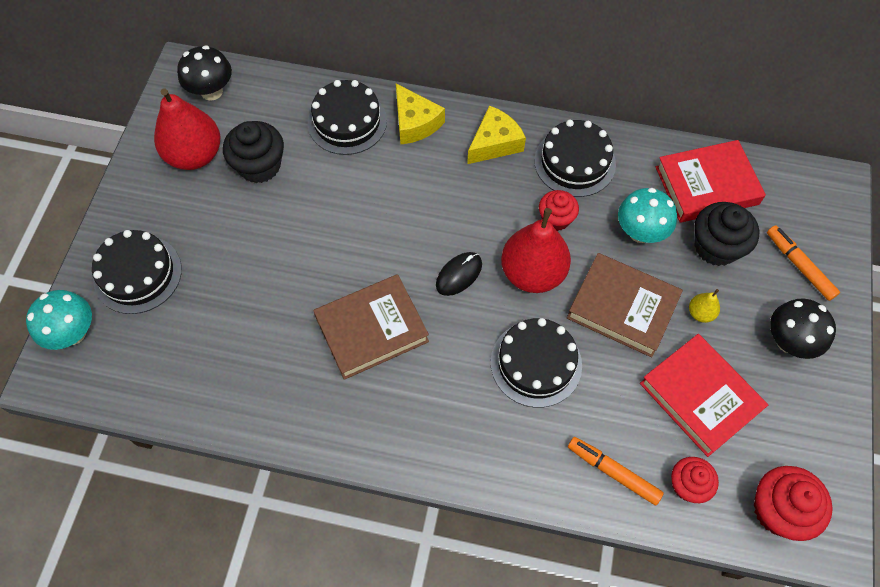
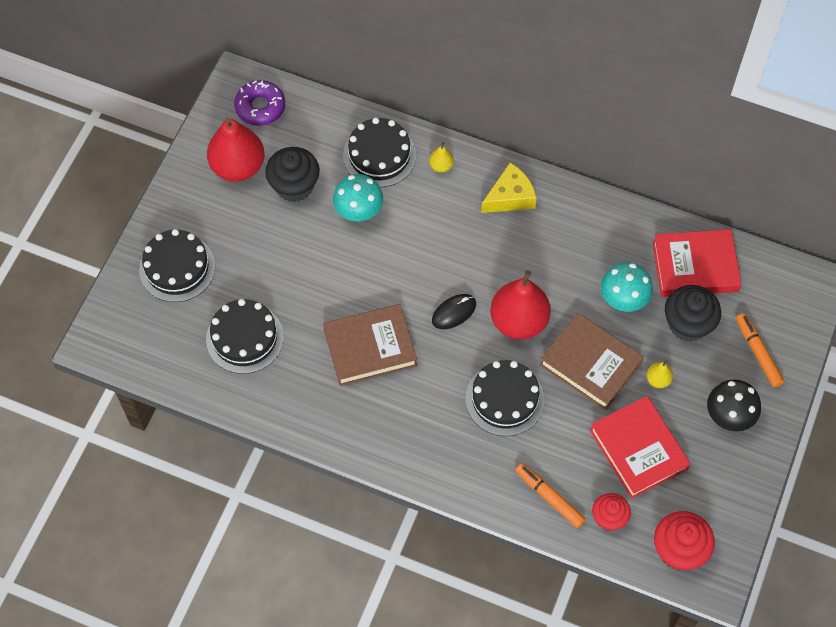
camera: 10 degrees right, 0 degrees up
turquoise mushroom [26,290,92,350] -> turquoise mushroom moved to [333,174,383,221]
black mushroom [177,45,232,101] -> purple donut [234,80,285,126]
yellow cheese [396,84,445,145] -> yellow pear [429,142,454,173]
black cake [534,120,616,197] -> black cake moved to [206,299,284,374]
red cupcake [539,190,579,231] -> none

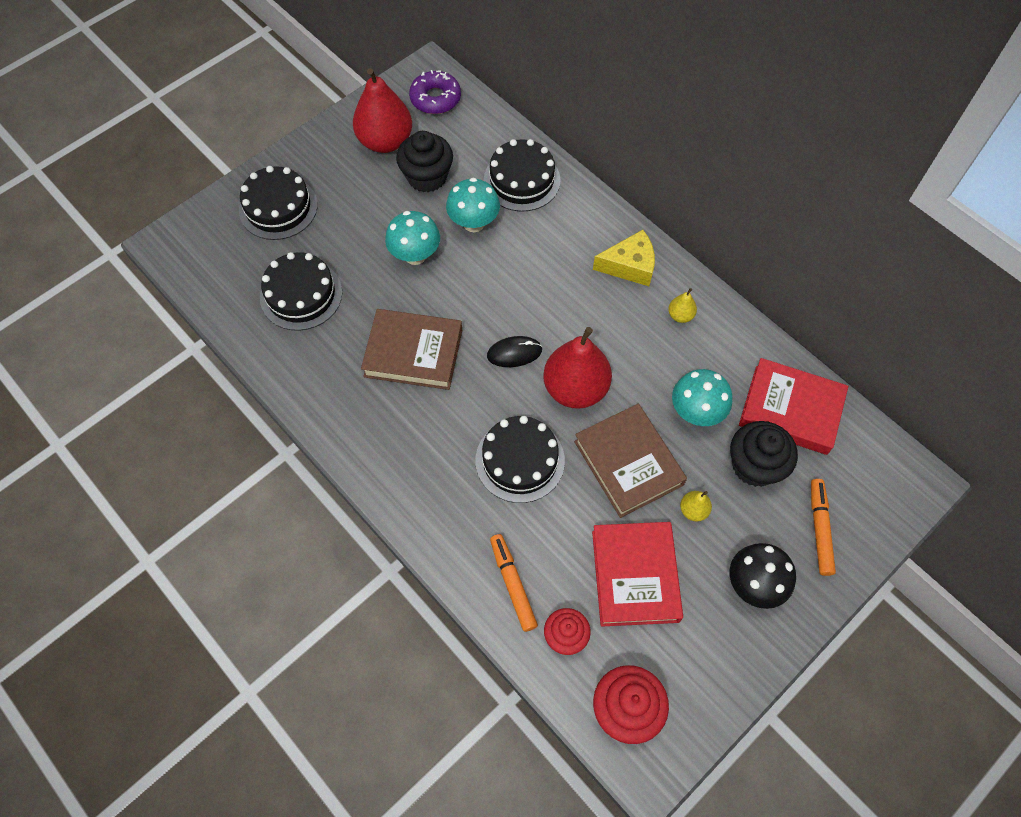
camera: 25 degrees right, 0 degrees up
yellow pear [429,142,454,173] -> yellow pear moved to [668,288,697,323]
none -> turquoise mushroom [385,211,440,265]

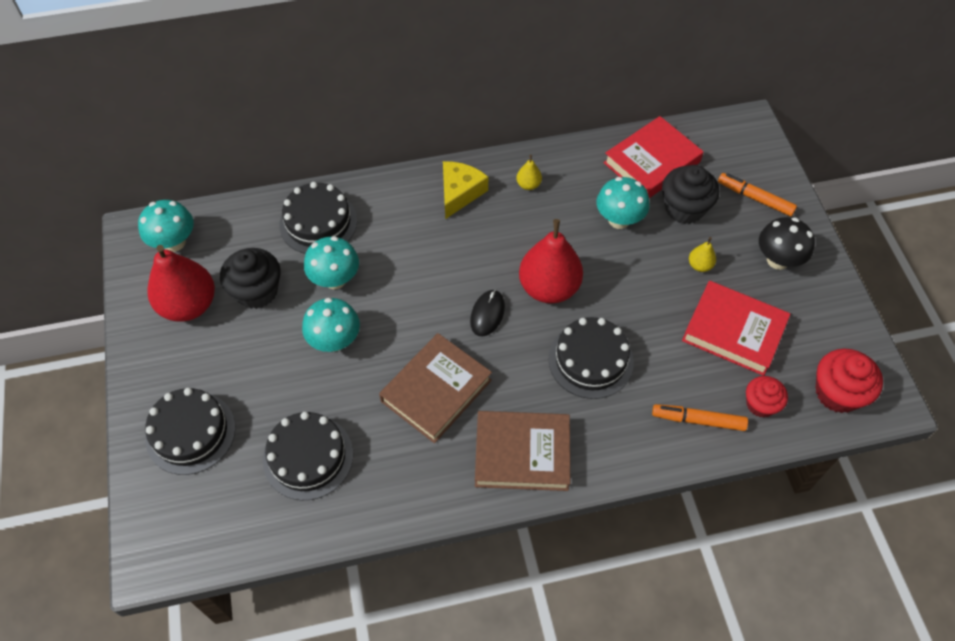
camera: 60 degrees left, 5 degrees down
purple donut [409,70,461,114] -> turquoise mushroom [138,200,194,252]
brown book [574,404,687,518] -> brown book moved to [475,411,570,491]

